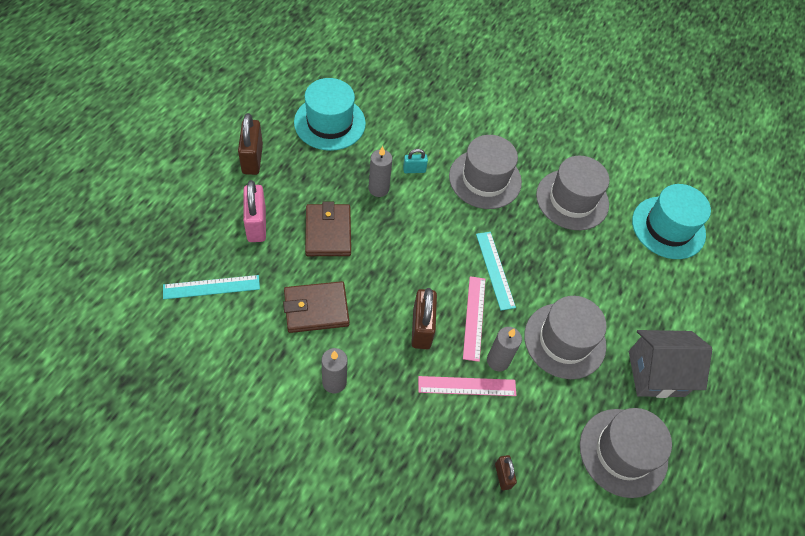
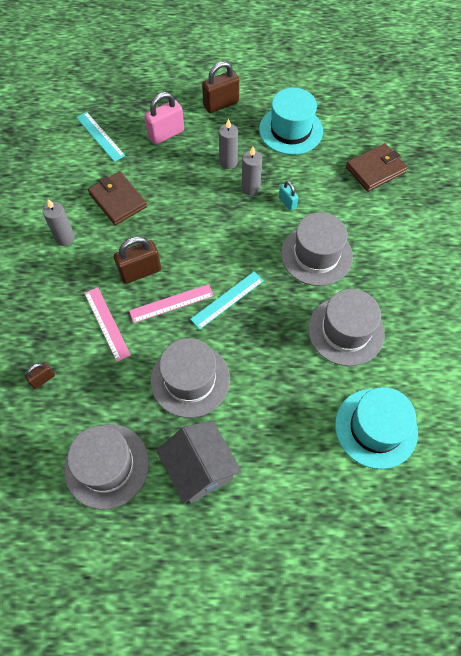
camera: 70 degrees right, 5 degrees up
brown wallet [305,202,351,256] -> brown wallet moved to [346,143,407,192]
grey candle [487,327,522,371] -> grey candle moved to [219,118,238,169]

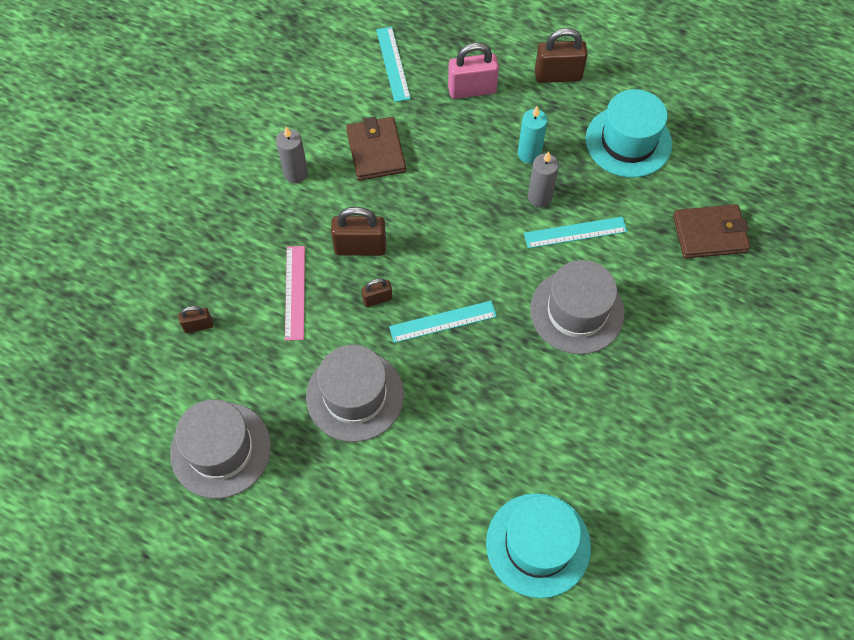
camera: 25 degrees right, 0 degrees up
pink ruler [129,284,214,323] -> brown padlock [361,278,392,307]
grey house [157,420,241,504] -> none
grey candle [219,118,238,169] -> turquoise candle [518,106,548,163]
turquoise padlock [279,181,298,211] -> turquoise ruler [524,217,627,248]
grey hat [308,289,385,366] -> none

